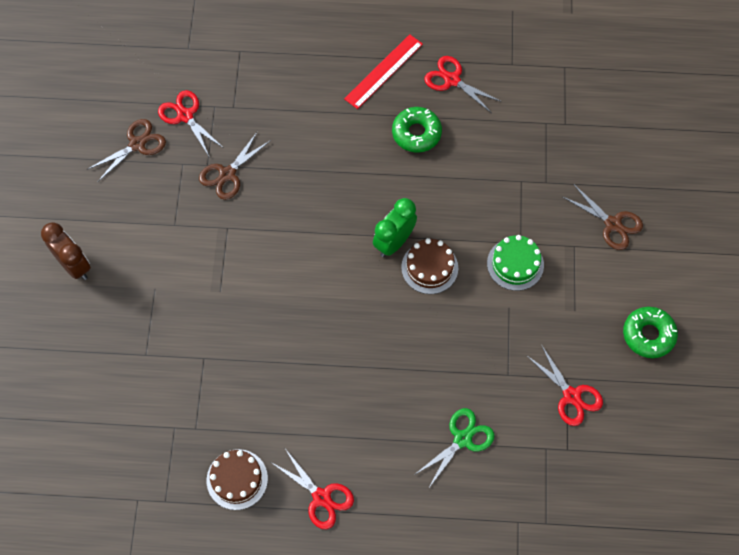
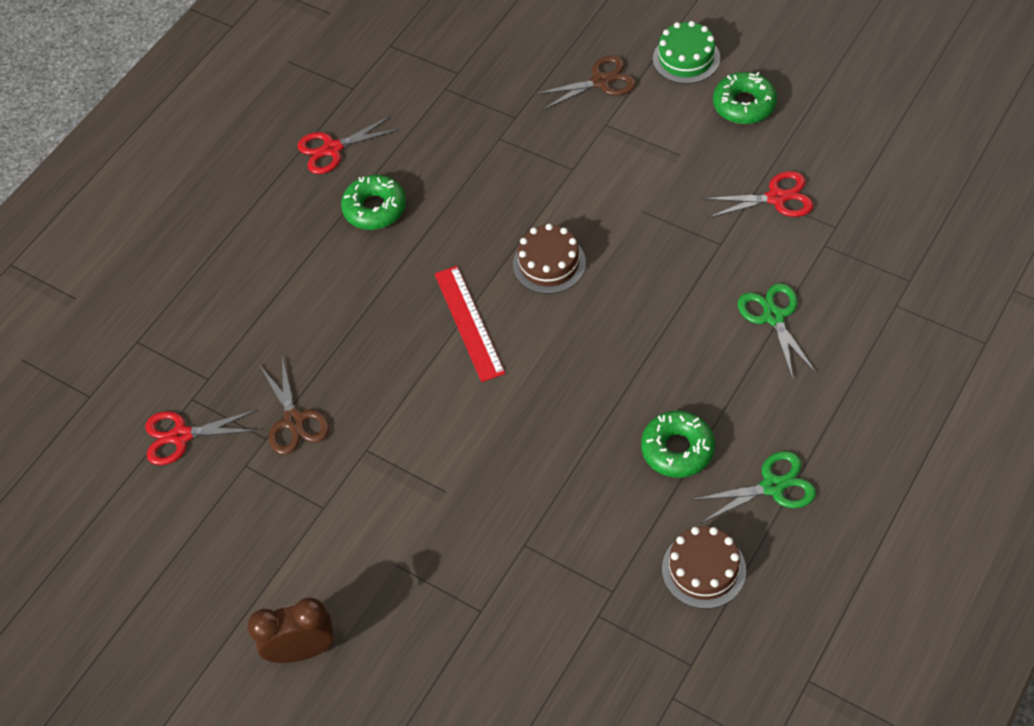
camera: 55 degrees left, 10 degrees down
brown scissors [88,119,166,182] -> none
red scissors [272,449,354,529] -> green scissors [691,451,816,523]
red ruler [344,34,423,109] -> red ruler moved to [435,266,505,382]
green clock [373,198,417,257] -> none
green cake [487,235,544,291] -> green cake moved to [653,21,720,84]
none -> green donut [641,411,715,478]

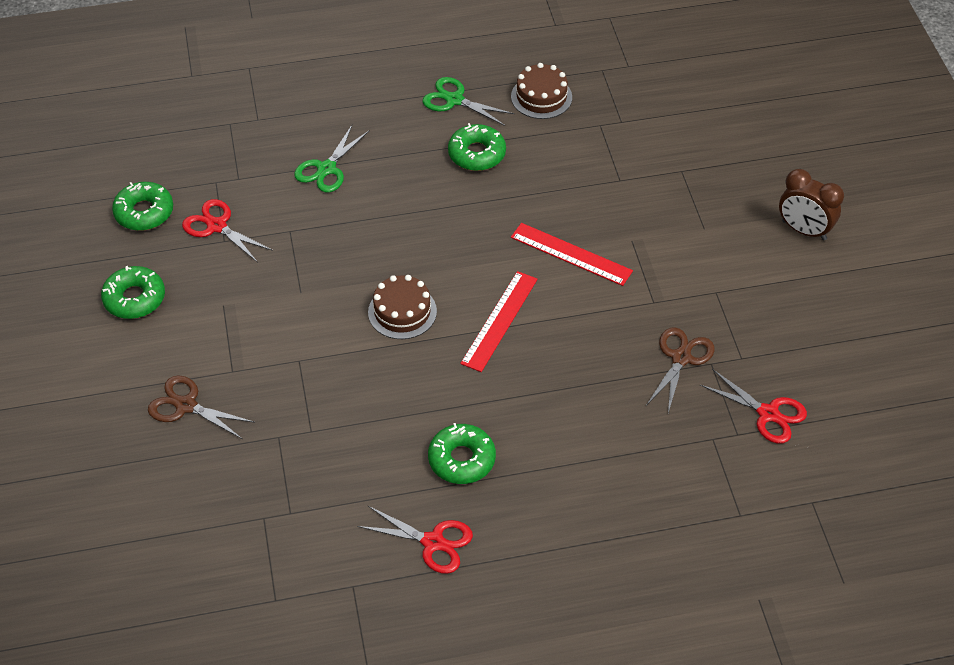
camera: 140 degrees left, 5 degrees down
green cake [653,21,720,84] -> none
none -> green donut [112,182,173,231]
none -> red ruler [511,223,633,286]

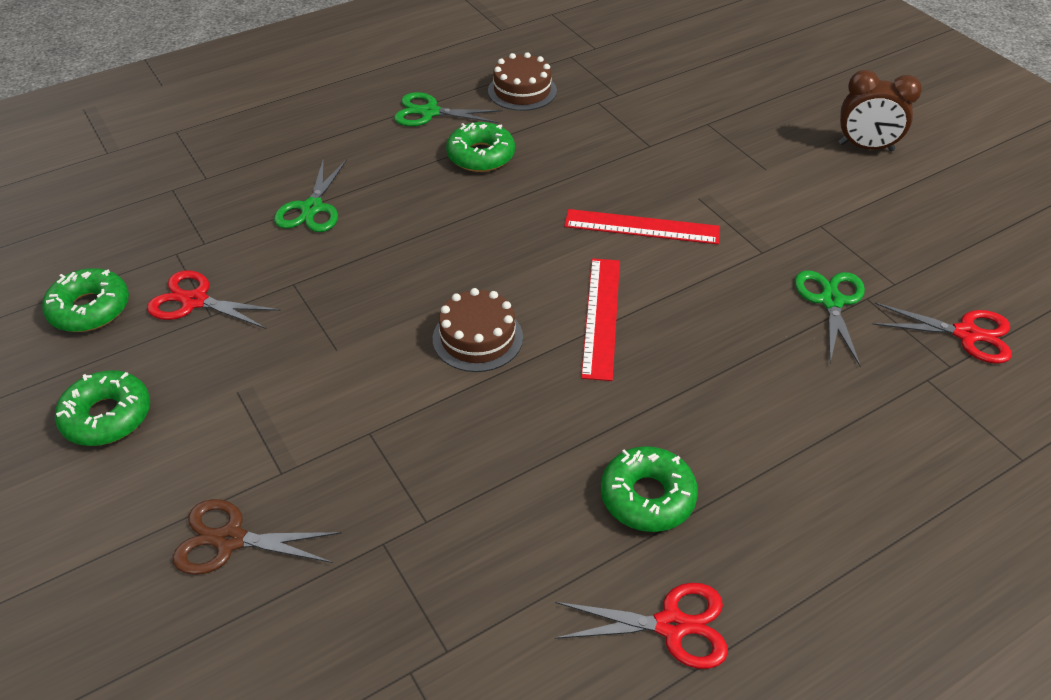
camera: 20 degrees left, 5 degrees down
brown scissors [646,327,714,413] -> green scissors [795,270,865,367]

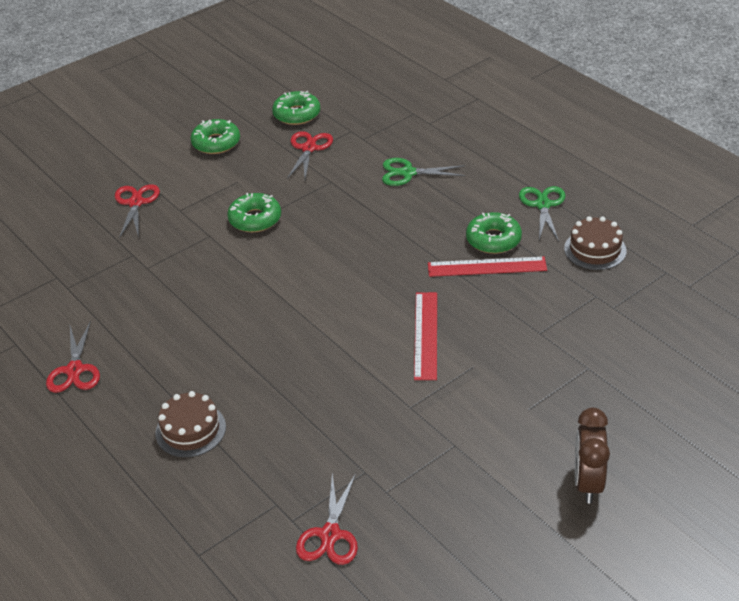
camera: 85 degrees right, 5 degrees down
brown scissors [172,499,341,575] -> red scissors [115,184,160,238]
brown cake [433,288,523,372] -> brown cake moved to [155,391,226,457]
red ruler [581,258,620,381] -> red ruler moved to [428,257,547,277]
green donut [601,446,698,532] -> green donut moved to [227,193,281,233]
green scissors [795,270,865,367] -> none

